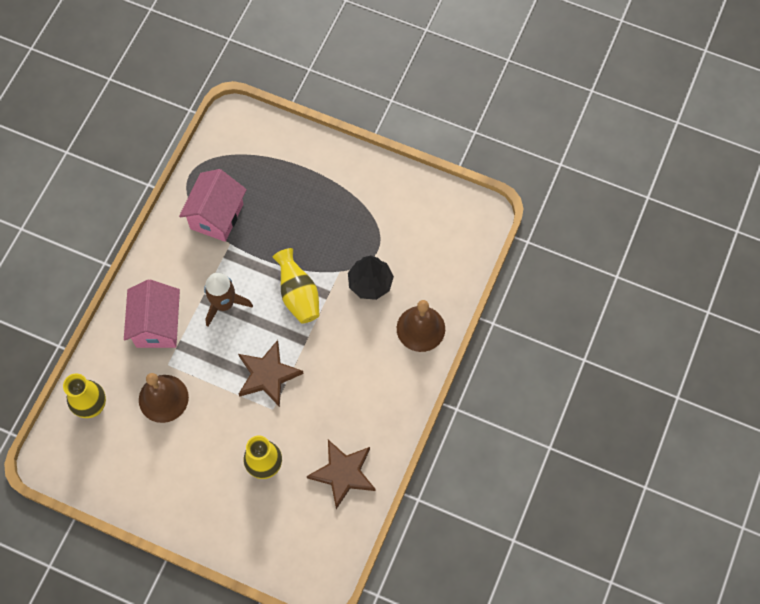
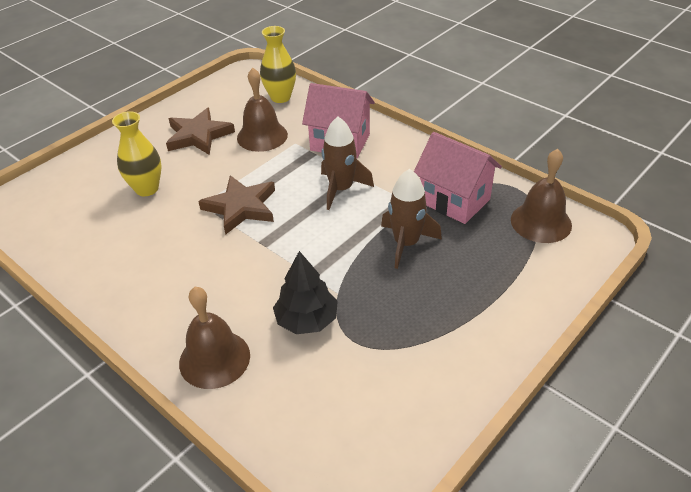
camera: 110 degrees right, 25 degrees down
yellow vase [273,248,320,324] -> none
brown star [307,440,376,509] -> brown star moved to [166,108,235,155]
none -> brown rocket [381,169,442,269]
none -> brown bell [511,149,572,243]

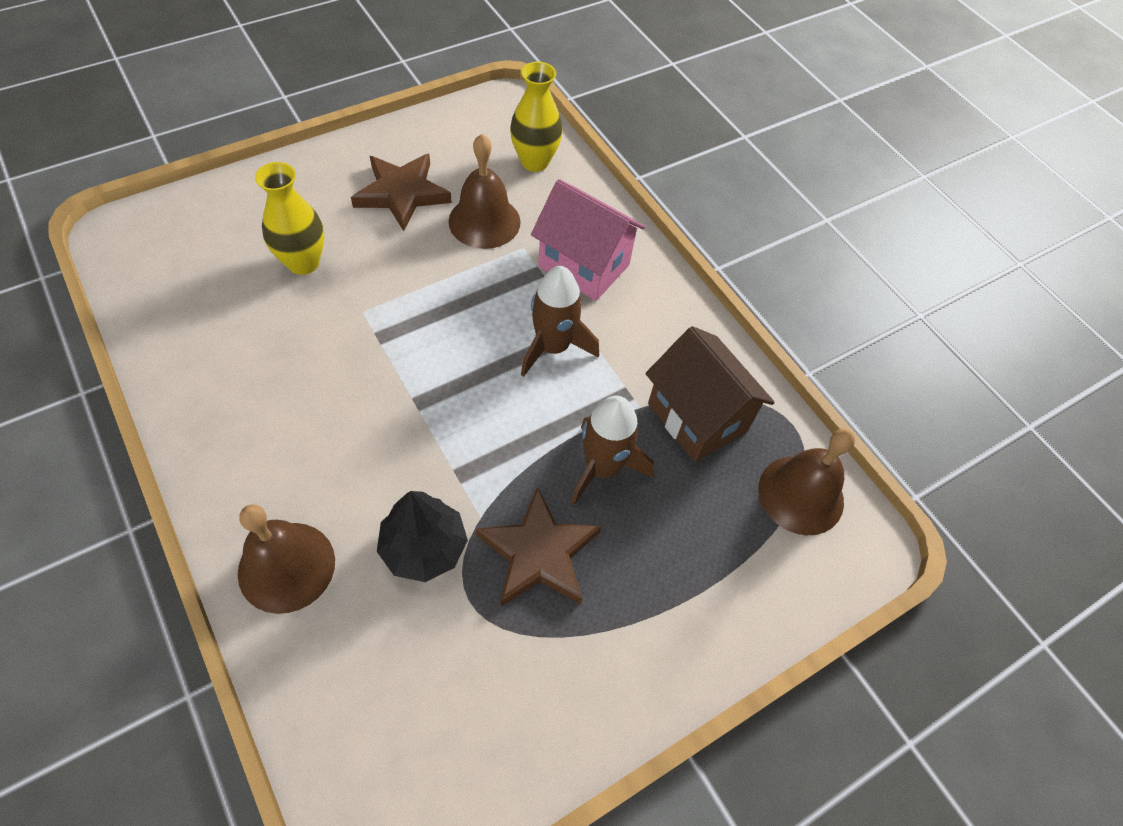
camera: 10 degrees right, 15 degrees up
brown star [198,175,275,235] -> brown star moved to [476,486,602,606]
pink house [414,132,502,224] -> brown house [646,326,775,462]

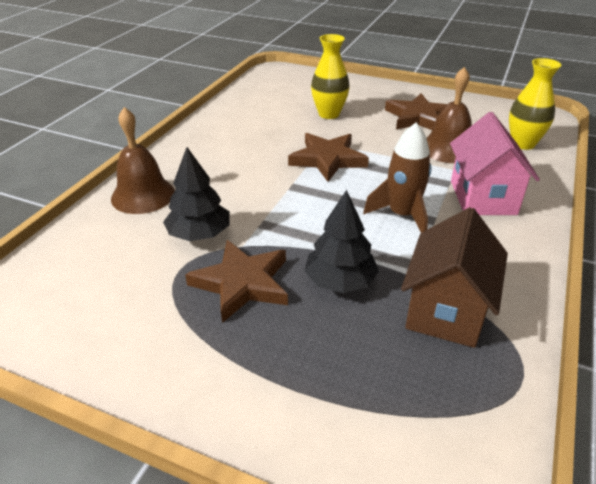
camera: 60 degrees right, 20 degrees down
brown rocket [571,396,654,505] -> black tree [304,190,379,293]
brown bell [758,429,855,535] -> none
none -> brown star [288,133,369,182]

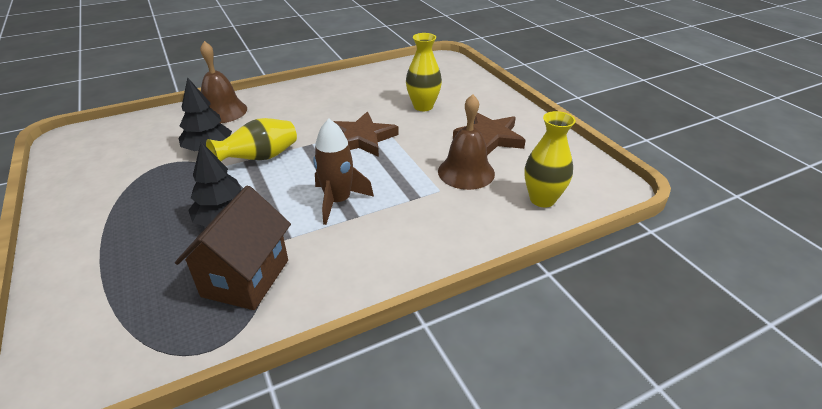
camera: 40 degrees right, 0 degrees up
brown star [185,240,288,323] -> none
brown house [401,207,508,348] -> brown house turned 45 degrees counterclockwise [175,186,291,310]
pink house [450,112,540,215] -> none
none -> yellow vase [206,118,297,161]

